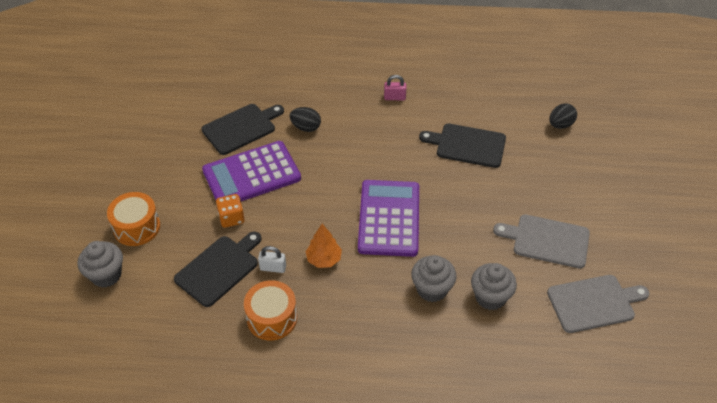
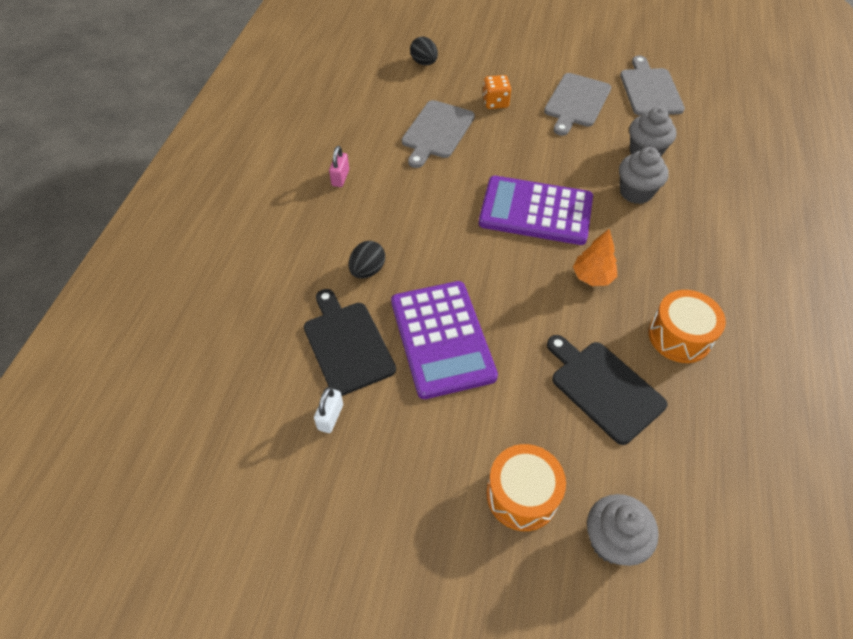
camera: 80 degrees left, 5 degrees up
orange dice [216,194,245,228] -> orange dice moved to [483,75,511,109]
white padlock [258,246,286,273] -> white padlock moved to [314,387,343,433]
black cutting board [419,124,506,168] -> grey cutting board [402,100,475,168]

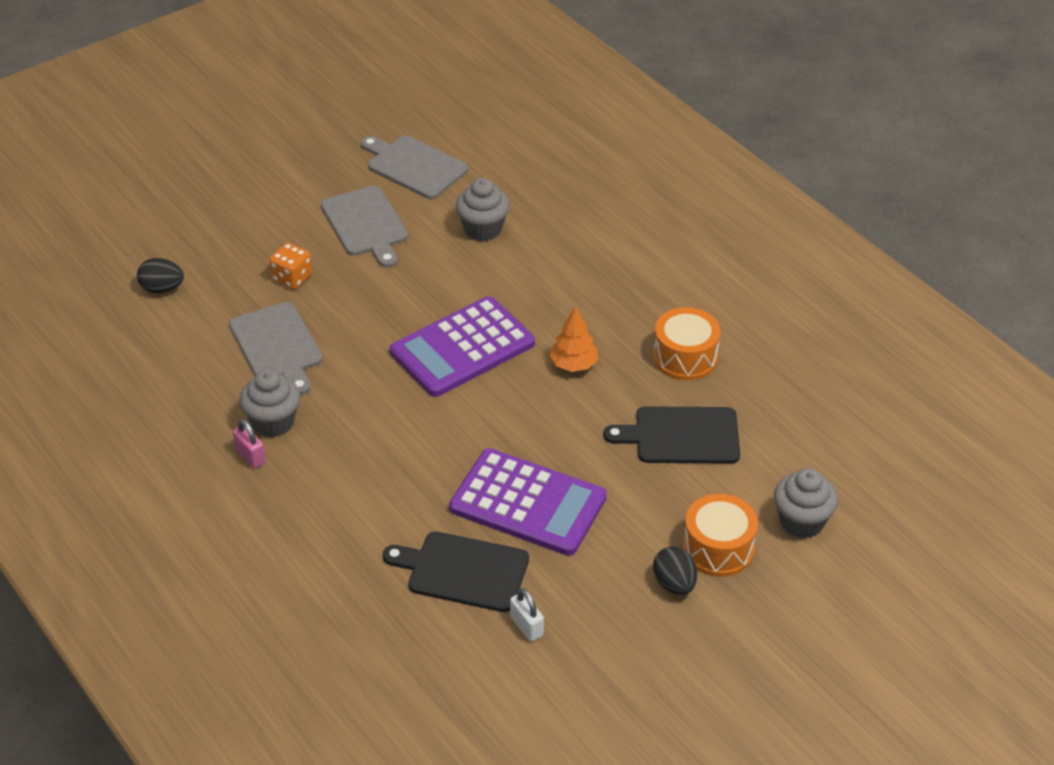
camera: 50 degrees left, 10 degrees down
black egg [349,241,385,279] -> black egg moved to [653,546,697,595]
grey cupcake [619,147,669,204] -> grey cupcake moved to [239,369,300,437]

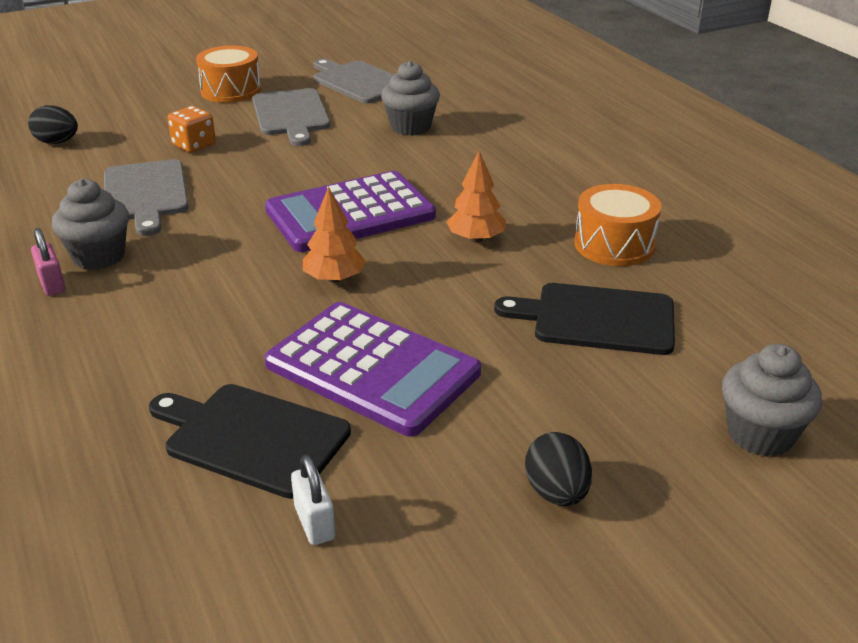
camera: 10 degrees right, 10 degrees down
orange drum [683,494,758,577] -> orange drum moved to [196,46,261,103]
none -> orange tree [303,186,366,283]

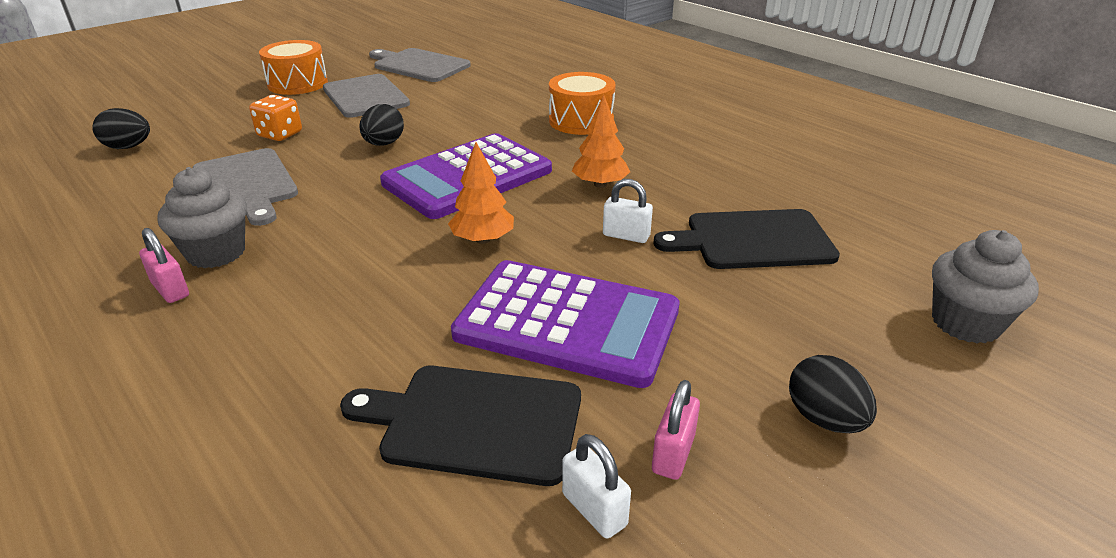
camera: 15 degrees left, 0 degrees up
grey cupcake [381,61,440,136] -> none
orange drum [574,184,662,266] -> orange drum moved to [549,72,616,135]
none -> black egg [359,104,404,146]
none -> white padlock [603,179,653,243]
none -> pink padlock [652,380,700,480]

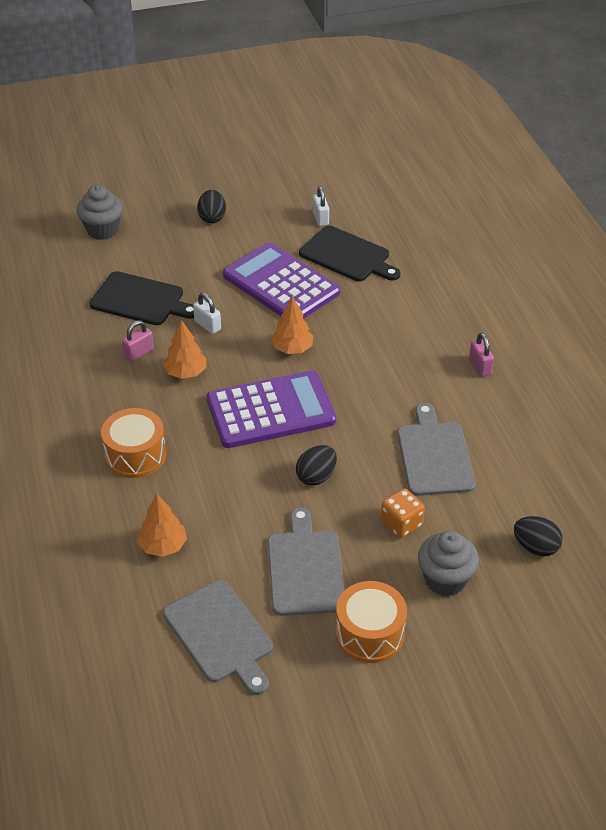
camera: 155 degrees left, 10 degrees up
grey cupcake [157,167,247,268] -> grey cupcake moved to [418,531,479,596]
pink padlock [652,380,700,480] -> pink padlock moved to [122,320,154,362]
none -> orange tree [137,494,187,557]

